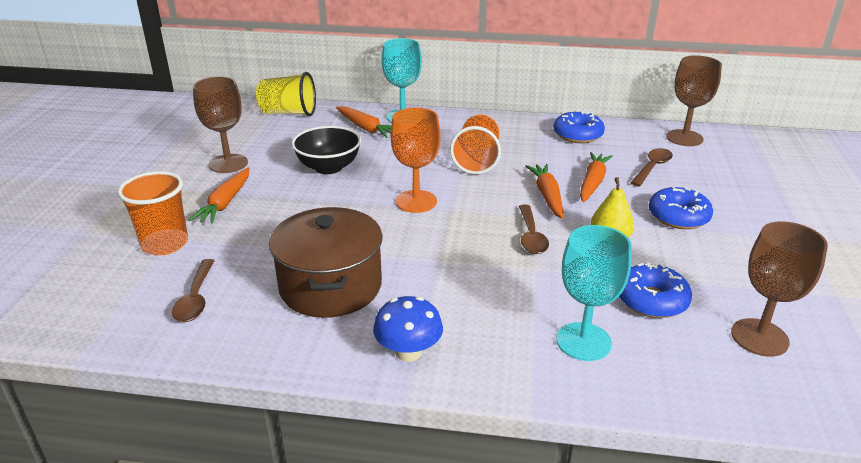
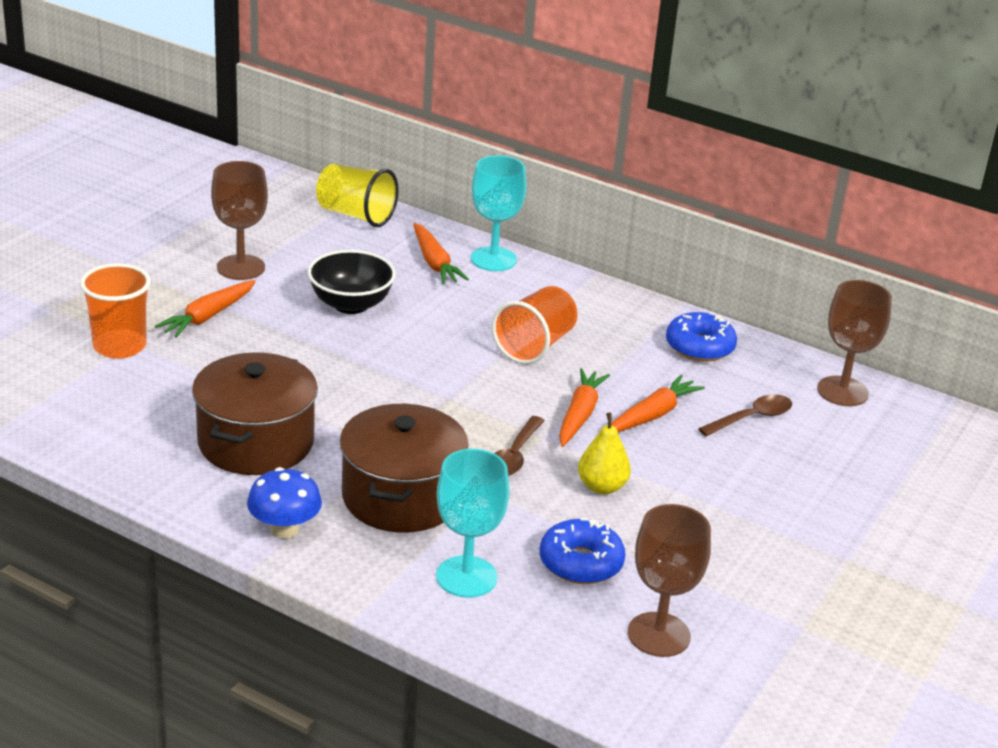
camera: 20 degrees right, 0 degrees up
brown spoon [172,259,215,322] -> none
orange goblet [391,107,441,213] -> none
blue donut [649,187,713,229] -> none
none -> brown pot [339,404,469,533]

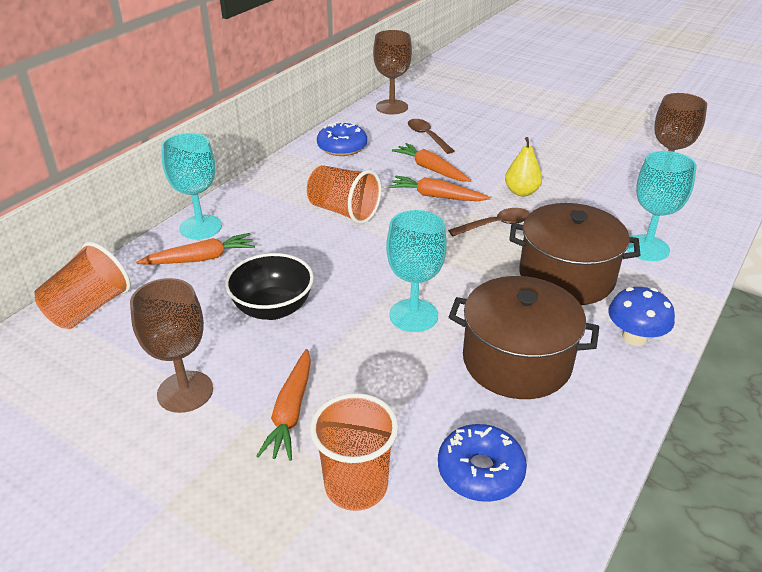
camera: 85 degrees left, 5 degrees up
orange carrot [155,280,256,338] -> orange carrot turned 60 degrees clockwise [256,349,311,461]
yellow cup [316,164,399,227] -> orange cup [34,242,131,329]
brown spoon [494,416,545,476] -> brown spoon turned 45 degrees counterclockwise [448,208,530,236]
blue donut [540,518,625,584] -> blue donut moved to [438,424,527,502]
none -> turquoise goblet [386,210,447,332]

